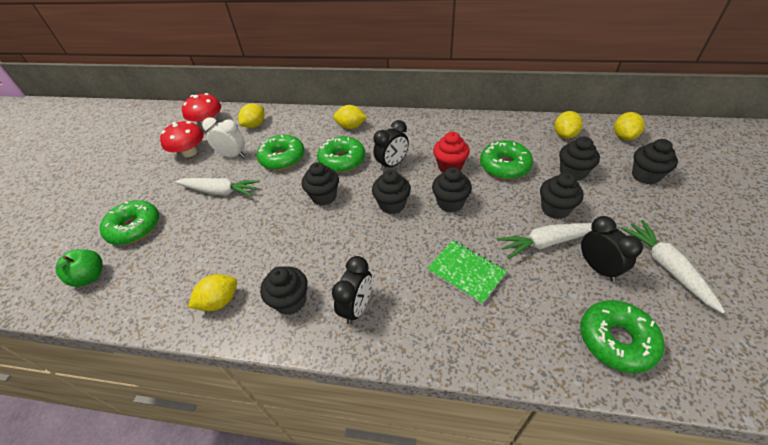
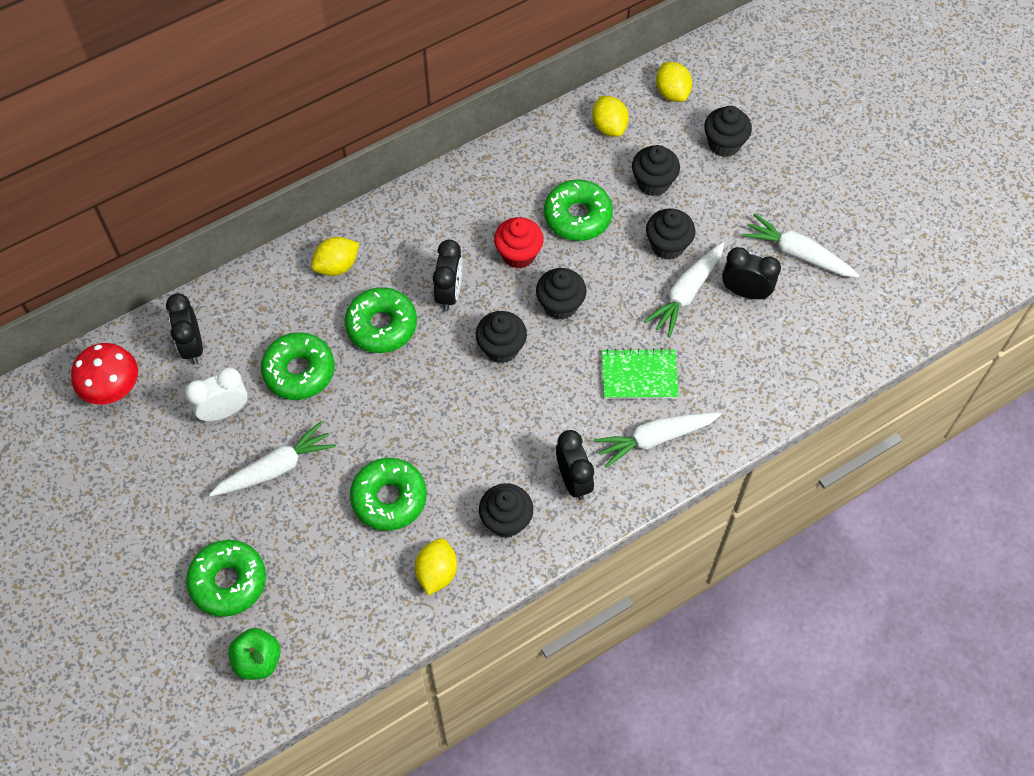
camera: 45 degrees left, 15 degrees up
red mushroom [160,121,204,157] -> none
yellow lemon [238,103,265,128] -> black clock [166,293,203,364]
black cupcake [302,162,339,206] -> none
green donut [580,300,664,373] -> green donut moved to [350,458,427,531]
none -> white carrot [594,413,721,468]

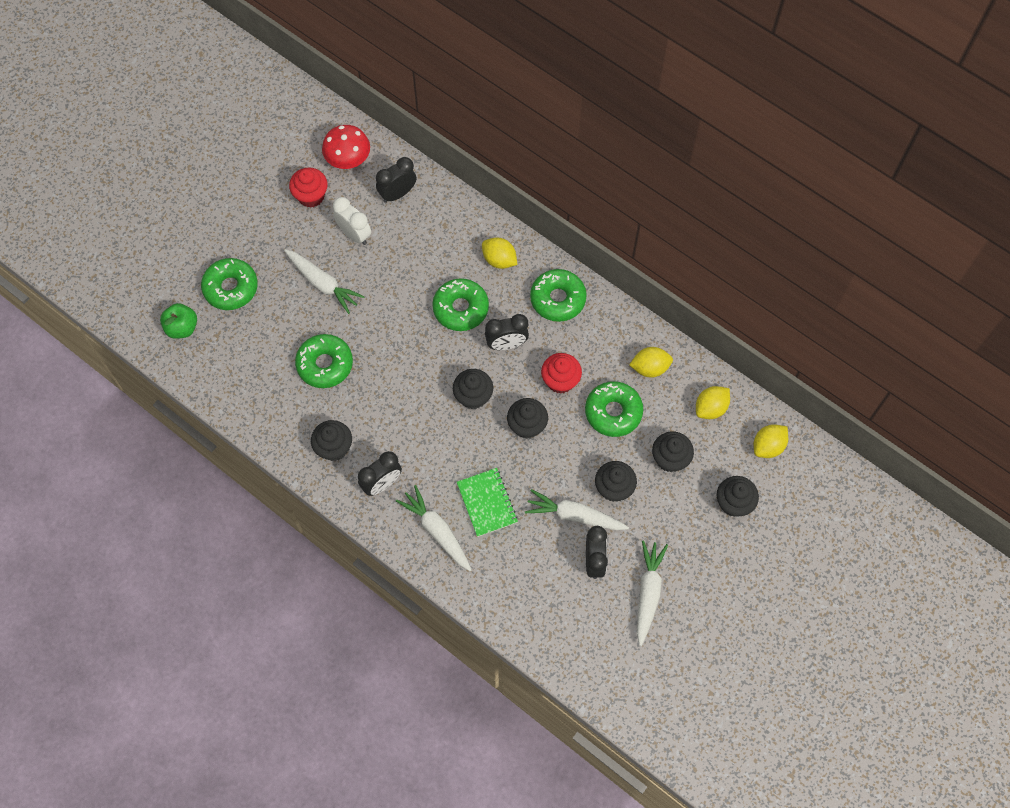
camera: 70 degrees right, 5 degrees up
green donut [261,332,335,400] -> green donut moved to [530,269,587,322]
yellow lemon [415,538,457,595] -> yellow lemon moved to [629,347,673,378]
none -> red cupcake [289,168,328,208]

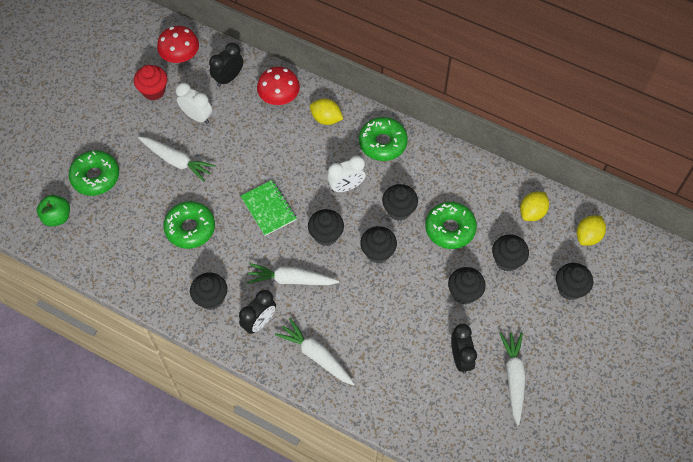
camera: 10 degrees left, 5 degrees down
green donut [432,278,489,331] -> none
green notebook [457,468,518,537] -> green notebook moved to [241,180,297,236]
black clock [485,314,529,350] -> white clock [327,156,366,192]
white carrot [525,489,629,530] -> white carrot moved to [247,263,339,285]
red cupcake [541,353,582,394] -> black cupcake [382,184,418,221]
yellow lemon [629,347,673,378] -> none
none -> red mushroom [257,67,300,105]

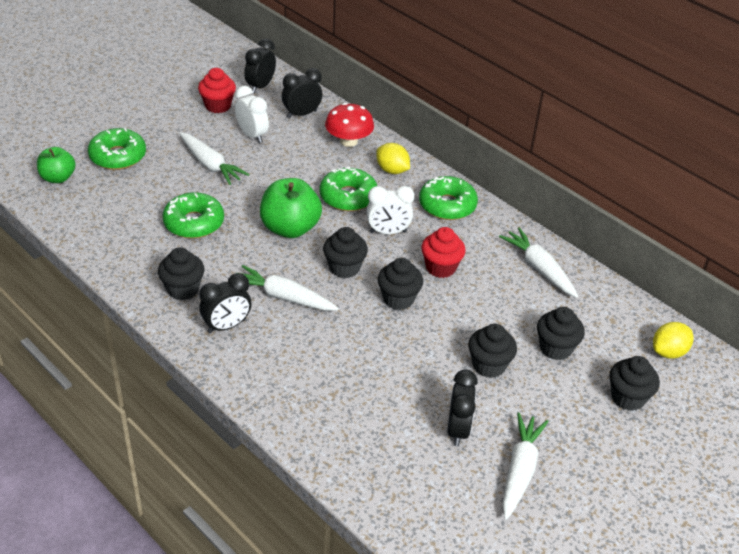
camera: 15 degrees right, 20 degrees down
red mushroom [157,26,199,63] -> black clock [244,39,276,94]
green notebook [241,180,297,236] -> green apple [260,178,322,238]
white carrot [275,318,355,385] -> white carrot moved to [499,227,578,298]
black cupcake [382,184,418,221] -> red cupcake [421,227,466,278]
green donut [425,202,477,249] -> green donut moved to [320,167,377,211]
yellow lemon [520,192,549,221] -> none

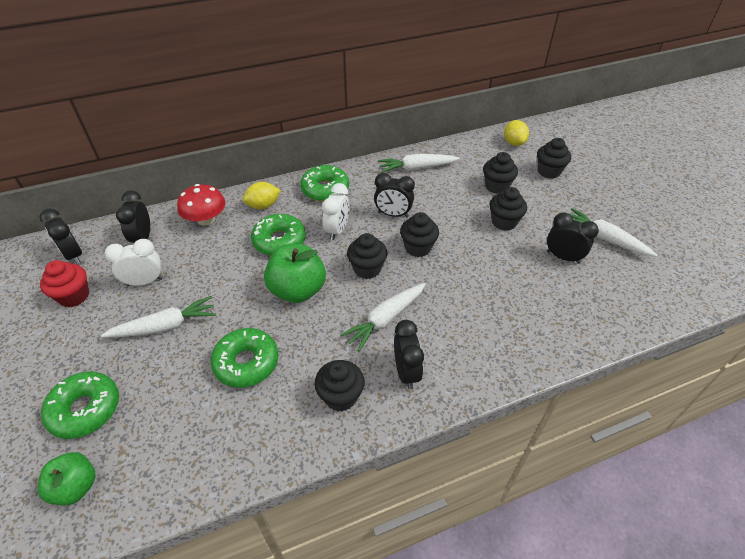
camera: 65 degrees left, 5 degrees up
red cupcake [421,227,466,278] -> black clock [374,173,415,217]

